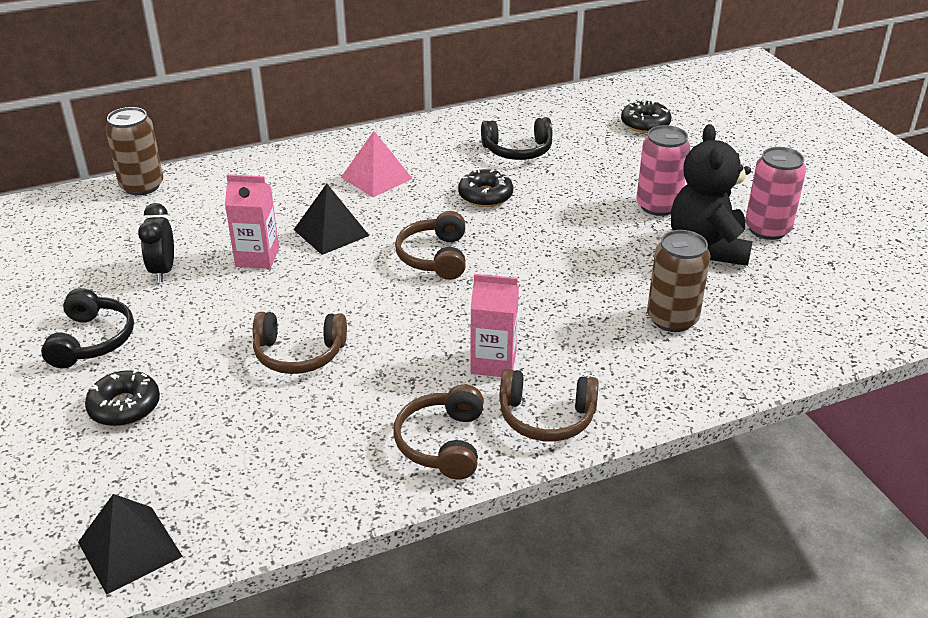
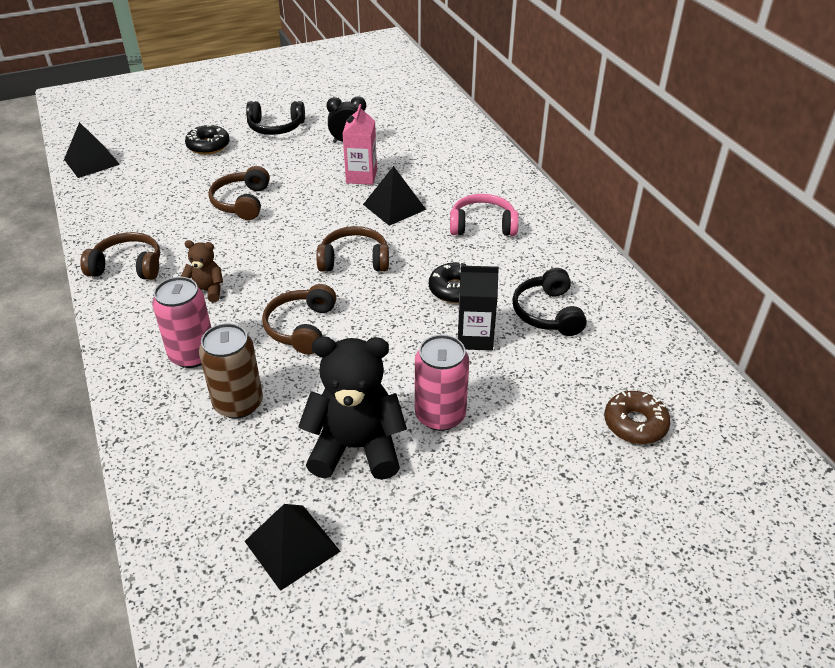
camera: 90 degrees right, 5 degrees up
brown can [105,107,163,195] -> none
pink pyramid [341,131,413,197] -> pink headphones [450,194,519,236]
pink carton [470,274,519,377] -> brown teddy bear [181,240,223,302]
brown headphones [499,369,599,441] -> brown headphones moved to [262,284,336,354]
black donut [621,99,671,133] -> brown donut [604,391,671,444]
pink can [745,147,806,240] -> pink can moved to [152,277,211,368]
none -> black pyramid [245,504,341,591]
none -> black carton [458,266,499,350]

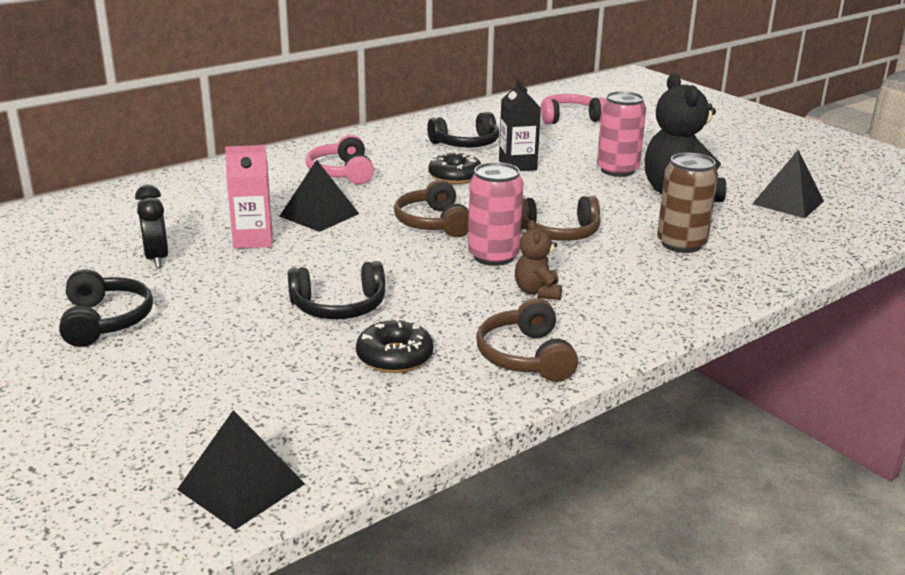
camera: 105 degrees left, 15 degrees down
pink can [152,277,211,368] -> pink can moved to [468,162,524,266]
black donut [185,124,230,155] -> black donut moved to [356,318,434,373]
brown headphones [208,166,270,220] -> black headphones [288,261,385,319]
brown donut [604,391,671,444] -> pink headphones [541,94,606,124]

